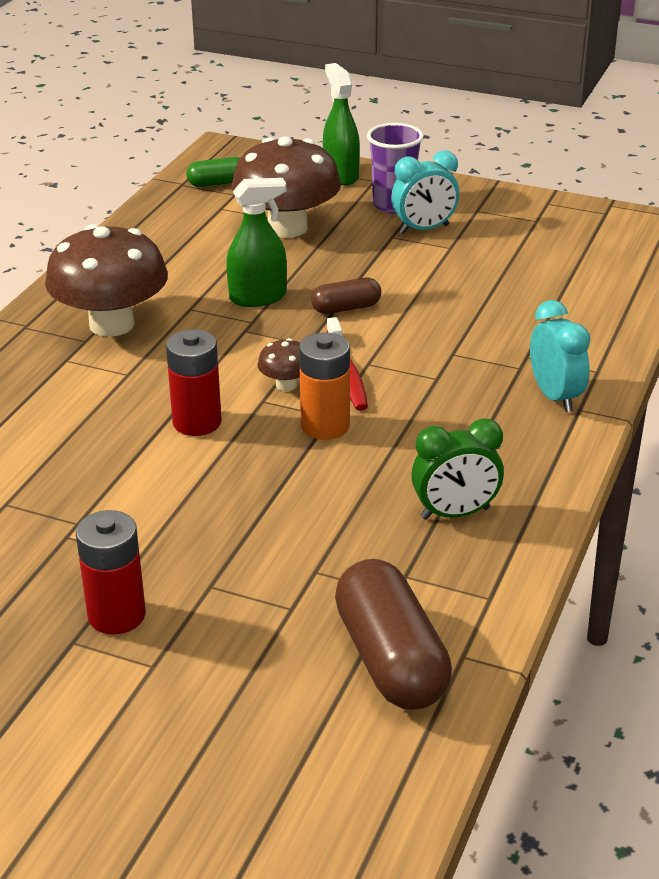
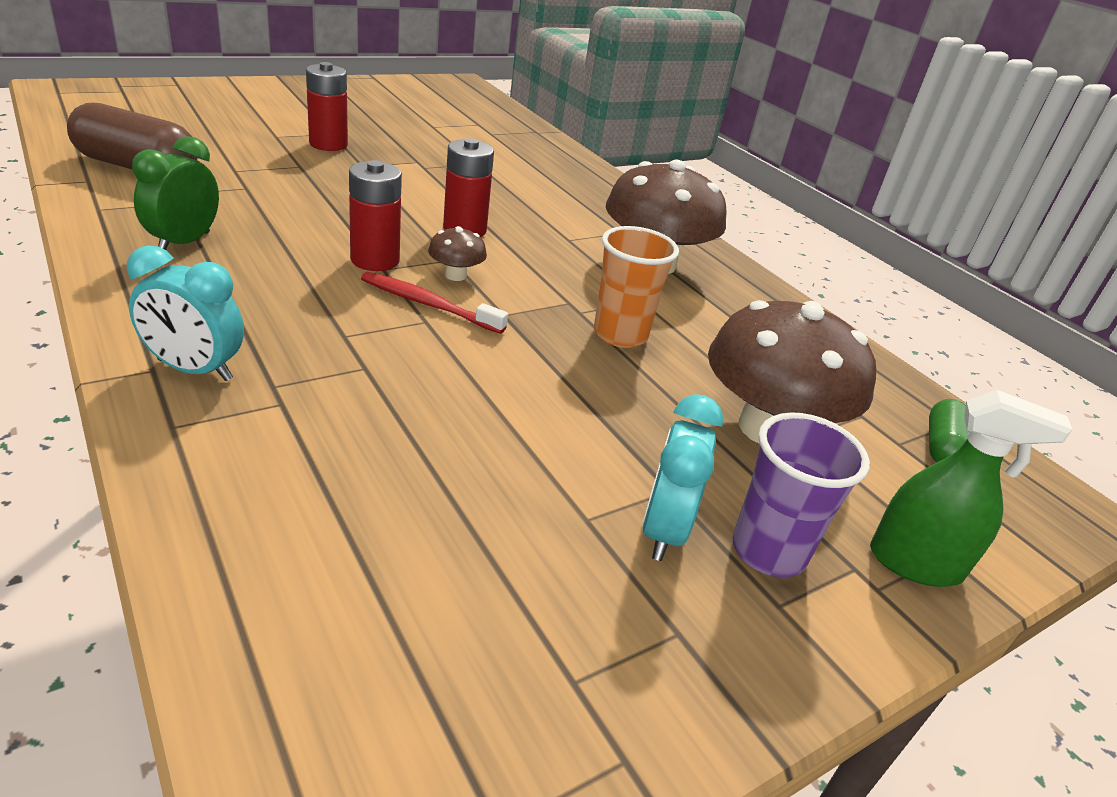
camera: 120 degrees right, 0 degrees up
green spray bottle [226,178,287,307] -> orange cup [594,226,679,348]
orange battery [299,333,350,440] -> red battery [349,160,402,271]
brown capsule [311,278,381,314] -> none

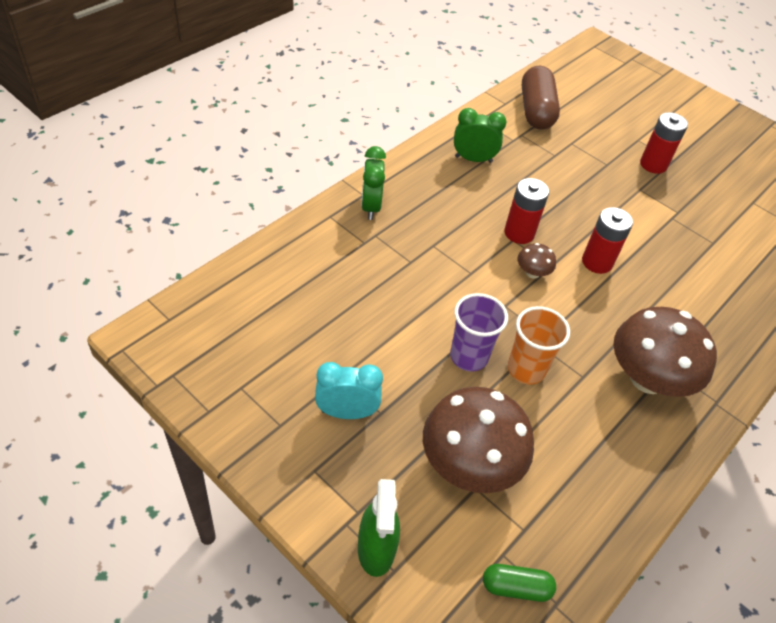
camera: 75 degrees right, 15 degrees up
turquoise clock [127,245,244,381] -> green clock [361,146,386,220]
red toothbrush [361,272,508,334] -> none
purple cup [732,412,870,577] -> purple cup moved to [450,293,508,372]

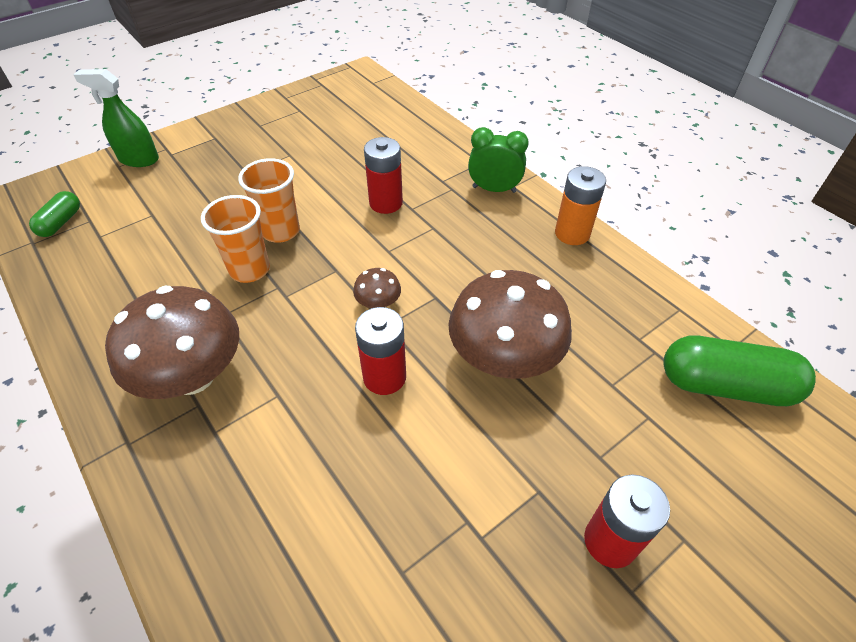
camera: 105 degrees right, 0 degrees up
turquoise clock [315,362,383,419] -> none
brown mushroom [423,387,534,493] -> brown mushroom moved to [448,270,572,379]
purple cup [450,293,508,372] -> orange cup [238,158,300,243]
green clock [454,108,506,163] -> none
red battery [504,178,549,244] -> red battery moved to [364,137,403,214]
brown capsule [522,66,560,130] -> green capsule [663,335,816,406]
none -> orange battery [555,166,606,245]

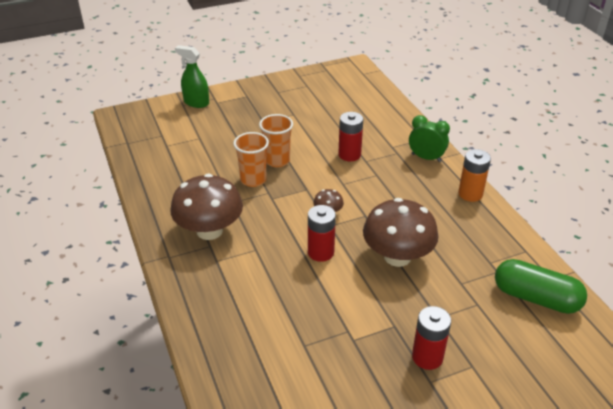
camera: 15 degrees right, 10 degrees down
green capsule [29,191,80,237] -> none

